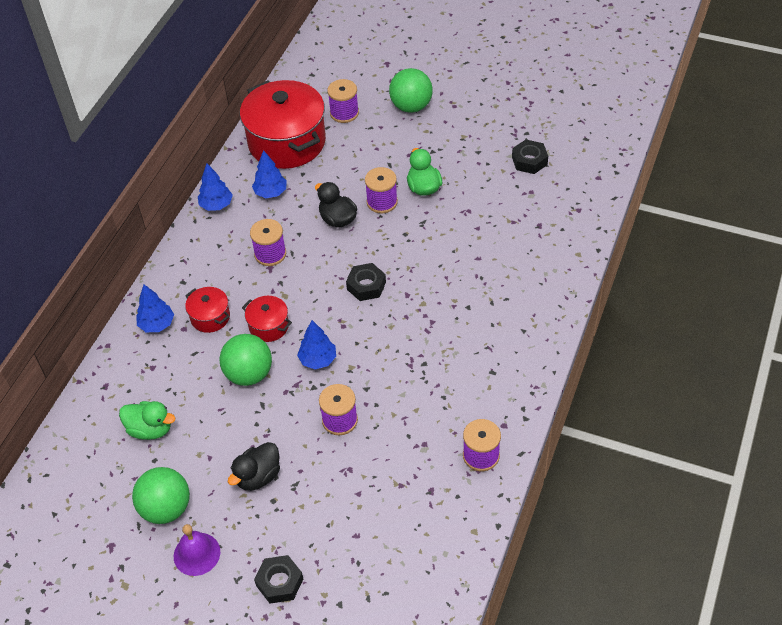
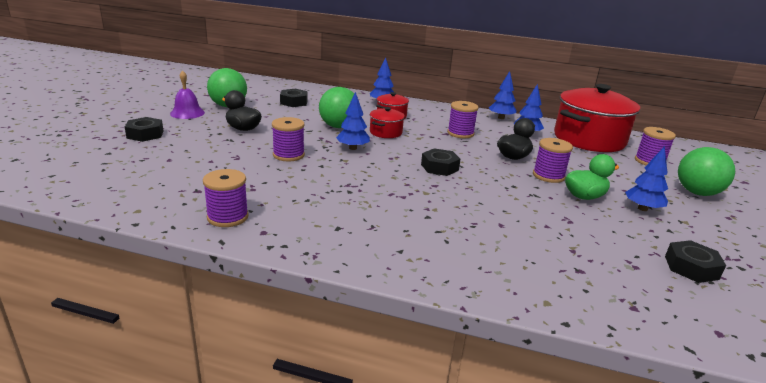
camera: 80 degrees right, 25 degrees down
green duck [119,401,176,440] -> black nut [280,89,308,107]
none -> blue tree [625,146,668,211]

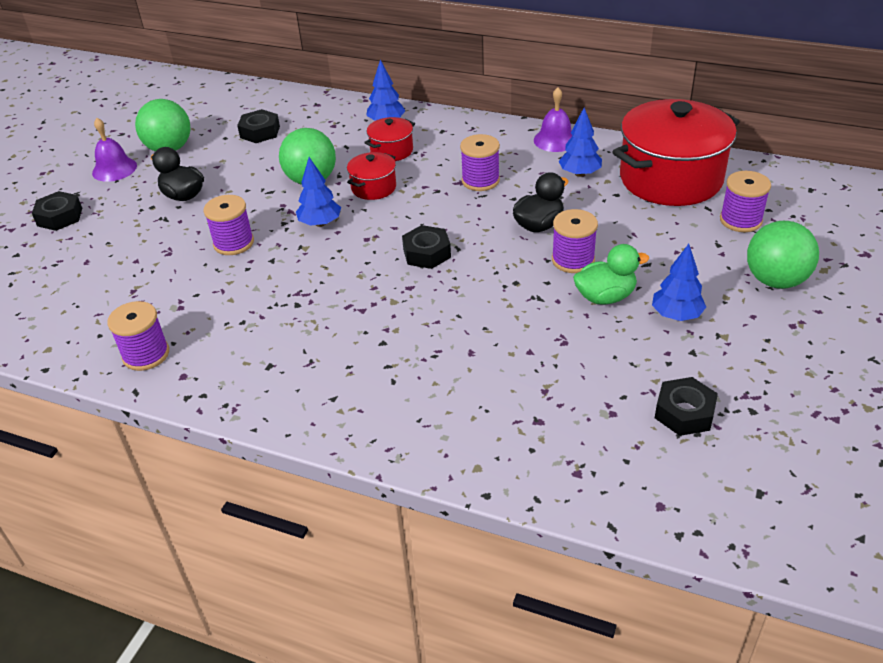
camera: 10 degrees right, 15 degrees up
blue tree [489,71,516,119] -> purple bell [534,87,572,152]

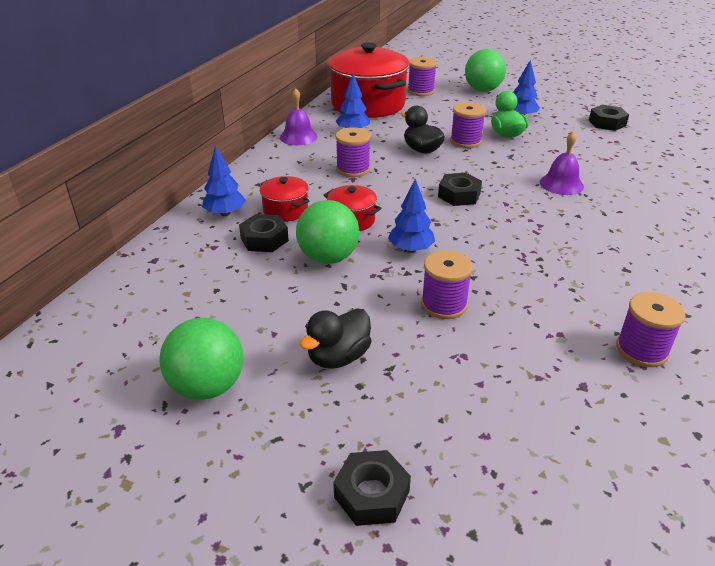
camera: 90 degrees left, 5 degrees down
purple bell [92,118,137,182] -> purple bell moved to [540,132,584,195]
black nut [237,109,280,143] -> black nut moved to [239,214,289,252]

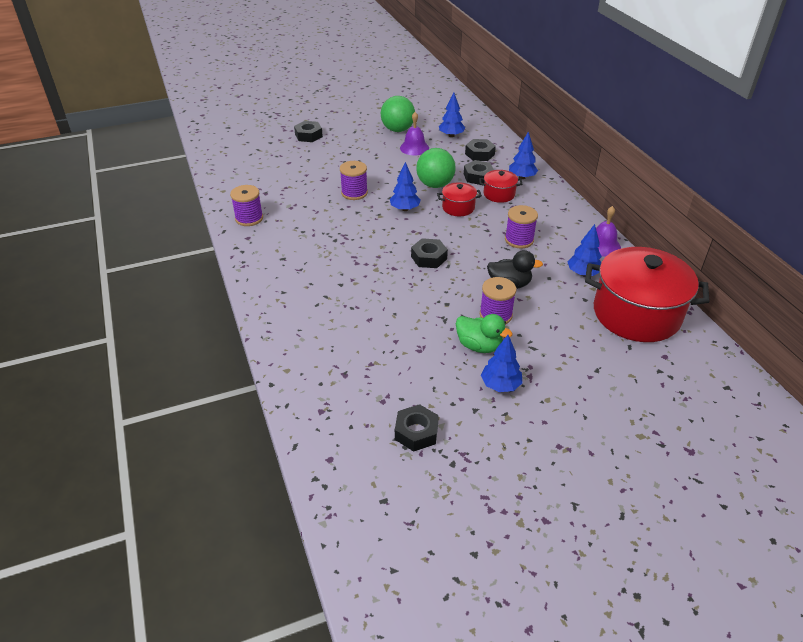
camera: 135 degrees right, 5 degrees up
black duck [300,308,372,369] -> none
purple spool [408,57,437,96] -> none
green ball [465,49,506,92] -> none
purple bell [540,132,584,195] -> purple bell moved to [400,112,429,155]
none -> blue tree [439,92,465,137]
none -> black nut [465,139,496,161]

